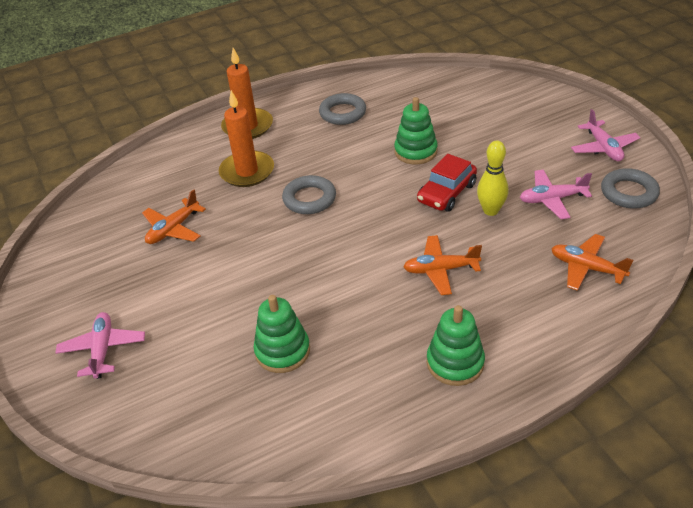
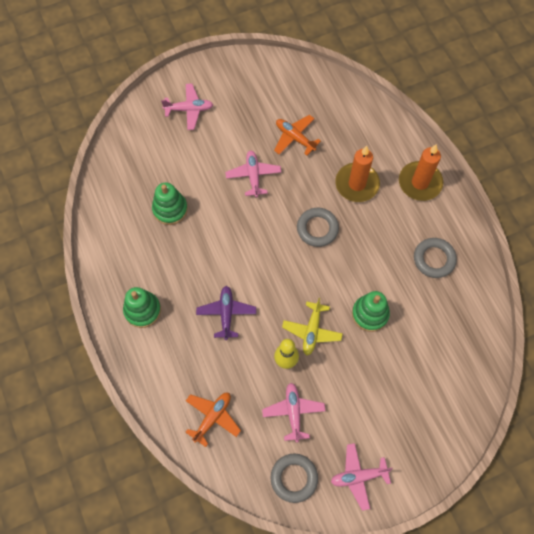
camera: 90 degrees right, 25 degrees up
orange plane [403,235,482,295] -> purple plane [196,286,256,340]
red car [417,154,477,212] -> yellow plane [282,298,343,355]
none -> pink plane [225,150,281,198]

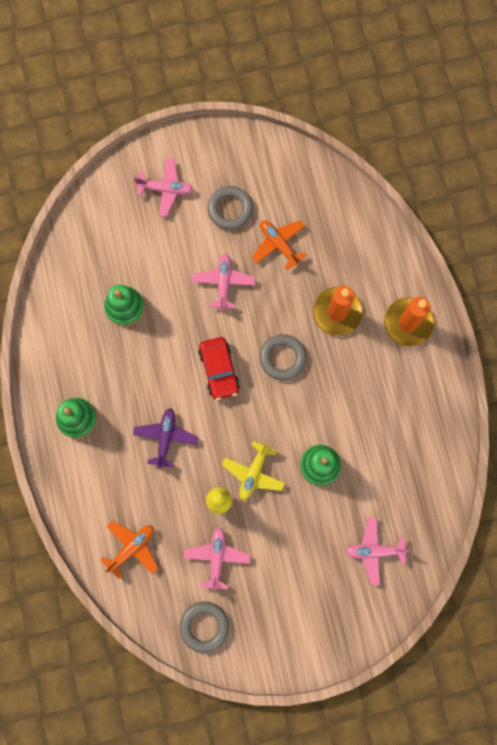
camera: 10 degrees right, 10 degrees up
pink plane [331,443,393,511] -> pink plane moved to [345,517,411,585]
grey ring [414,238,457,278] -> grey ring moved to [207,186,253,230]
none -> red car [198,337,240,400]

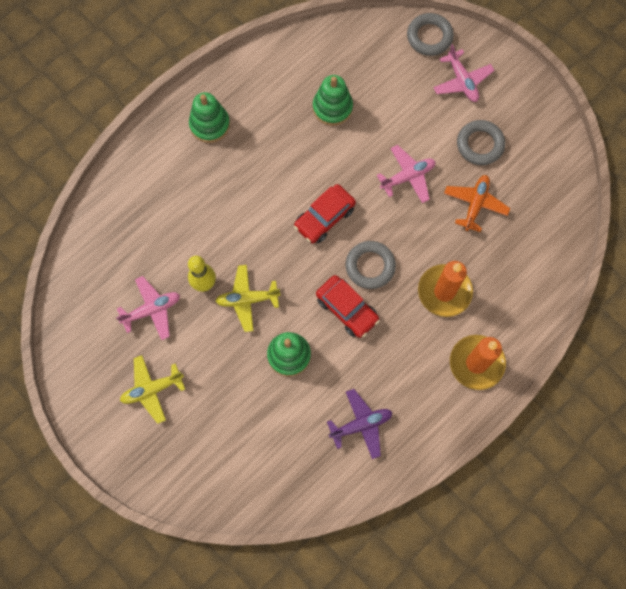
camera: 60 degrees right, 5 degrees down
orange plane [101,521,158,579] -> none
purple plane [133,408,198,469] -> purple plane moved to [327,389,392,459]
grey ring [179,601,229,653] -> grey ring moved to [407,13,454,56]
pink plane [345,517,411,585] -> none
none -> yellow plane [120,355,185,424]
none -> red car [316,275,380,338]

